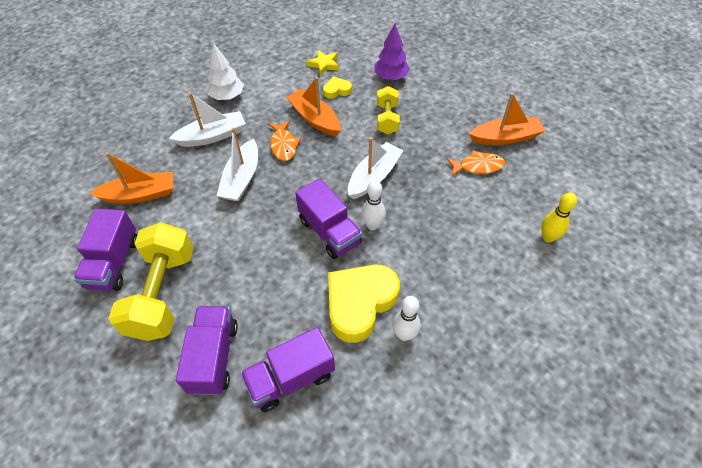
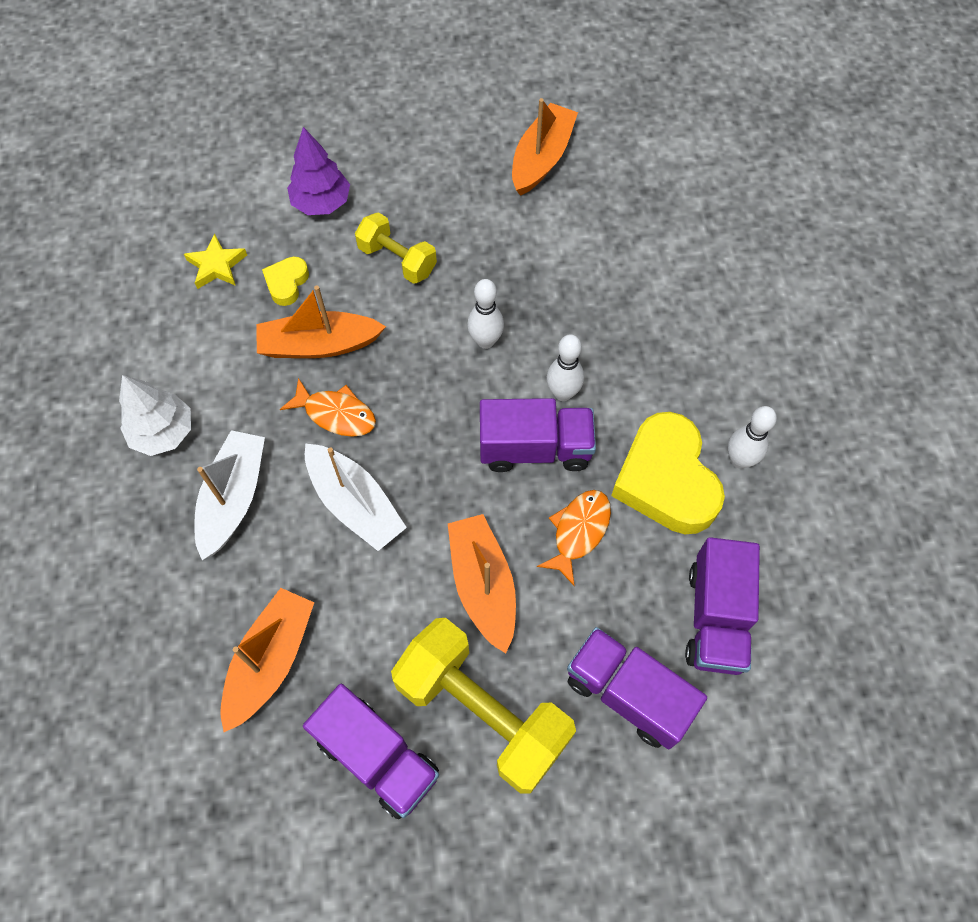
camera: 55 degrees left, 10 degrees up
white boat [348,137,403,199] -> white bowling pin [468,279,504,349]
orange fish [447,150,505,176] -> orange fish moved to [537,490,611,586]
yellow bowling pin [541,193,577,242] -> none
none -> orange boat [448,514,516,654]

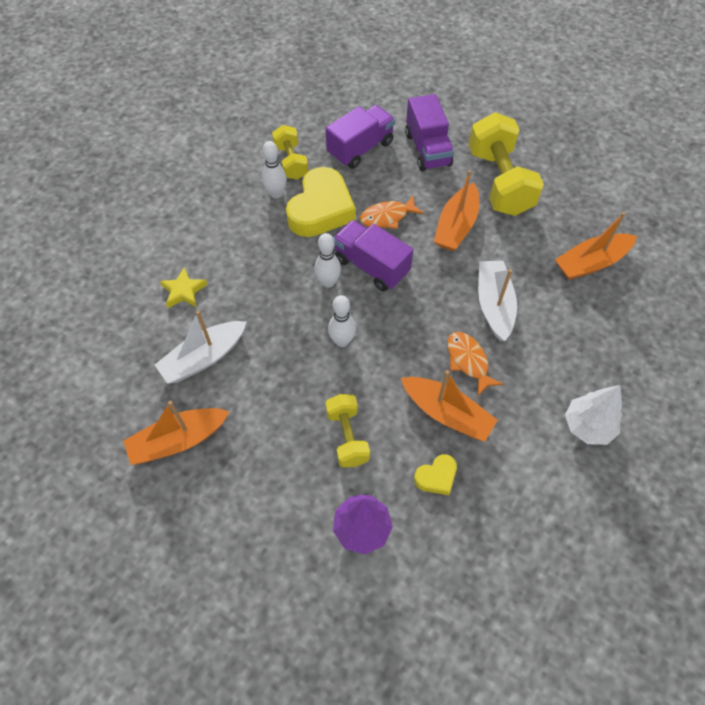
camera: 140 degrees left, 5 degrees down
yellow star [184,233,247,289] -> yellow star moved to [160,267,208,308]
white boat [194,430,265,560] -> white boat moved to [155,310,247,384]
purple truck [303,684,439,820] -> none
none -> yellow dumbbell [272,125,309,180]

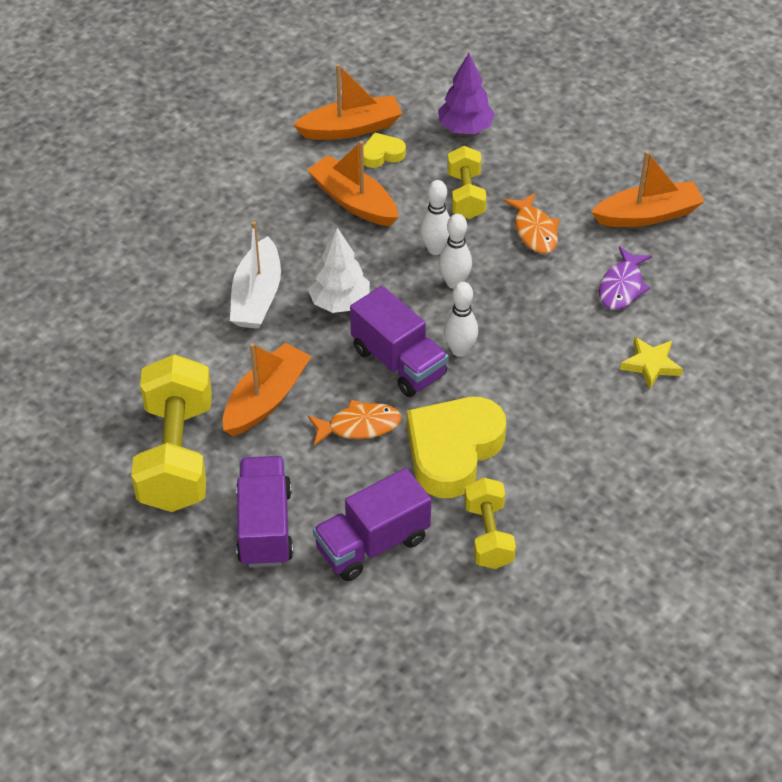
camera: 170 degrees left, 10 degrees down
white boat [155,310,247,384] -> purple fish [599,246,652,310]
white bowling pin [262,141,287,198] -> white bowling pin moved to [420,180,450,255]
orange fish [448,332,503,396] -> orange fish moved to [504,193,560,253]
orange boat [555,212,637,280] -> orange boat moved to [293,64,402,140]
white tree [565,385,622,445] -> white tree moved to [308,228,370,313]

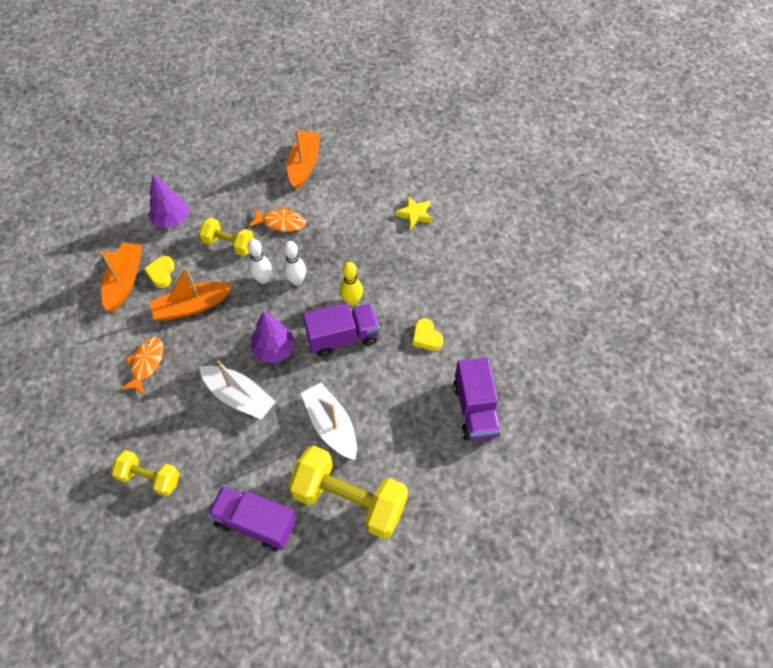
camera: 65 degrees left, 10 degrees up
orange boat [223,343,312,436] -> white boat [301,382,357,460]
purple truck [236,456,293,567] -> purple truck moved to [207,486,297,551]
white tree [308,228,370,313] -> purple tree [251,311,296,363]
orange fish [308,400,401,446] -> orange fish moved to [120,337,164,395]
yellow heart [407,397,506,498] -> yellow heart [413,318,443,351], size x0.47
white bowling pin [444,282,478,357] -> yellow bowling pin [340,262,363,306]
yellow dumbbell [464,478,516,569] -> yellow dumbbell moved to [111,450,180,496]
purple fish [599,246,652,310] -> none

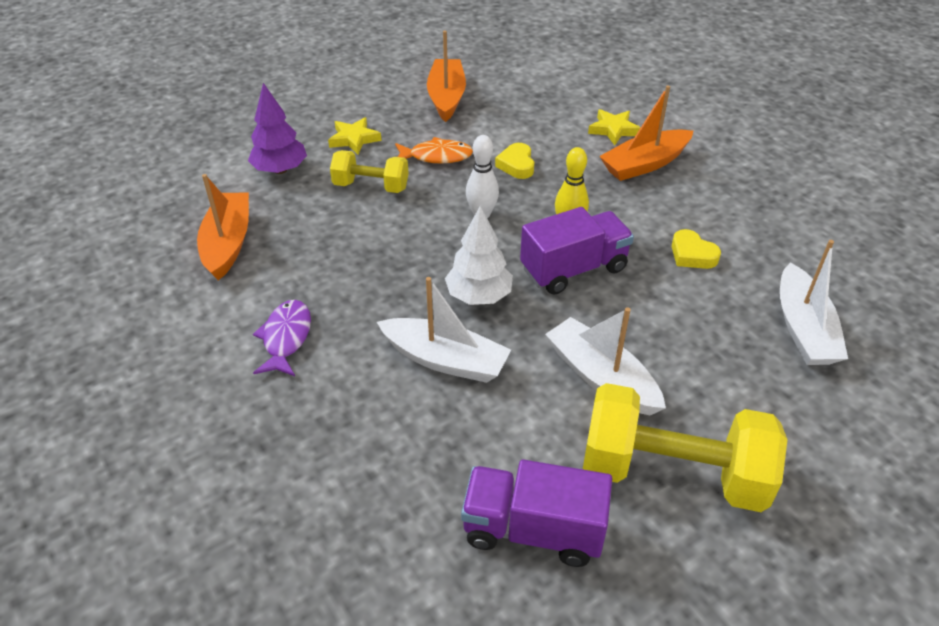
camera: 10 degrees left, 15 degrees down
yellow dumbbell [111,450,180,496] -> none
orange fish [120,337,164,395] -> purple fish [253,300,311,376]
yellow heart [144,256,175,288] -> yellow heart moved to [495,143,534,179]
orange boat [149,267,233,321] -> orange boat moved to [599,85,693,181]
white bowling pin [247,239,272,284] -> none
purple tree [251,311,296,363] -> white tree [445,206,513,305]
purple truck [453,357,501,441] -> white boat [780,240,848,365]
none -> yellow star [328,117,381,154]

